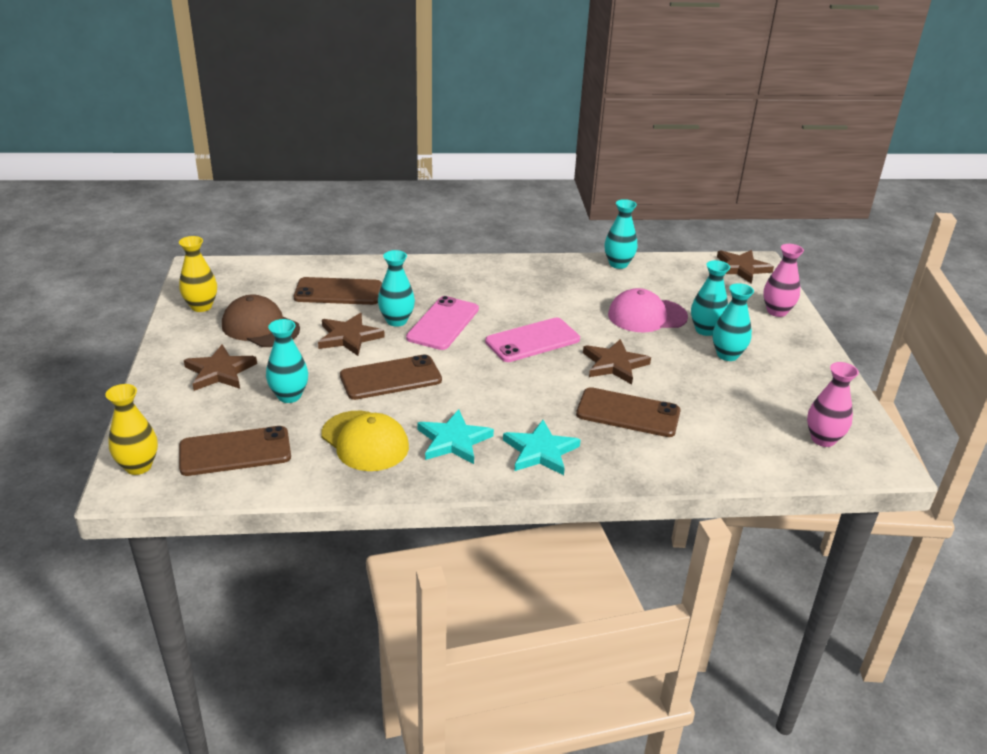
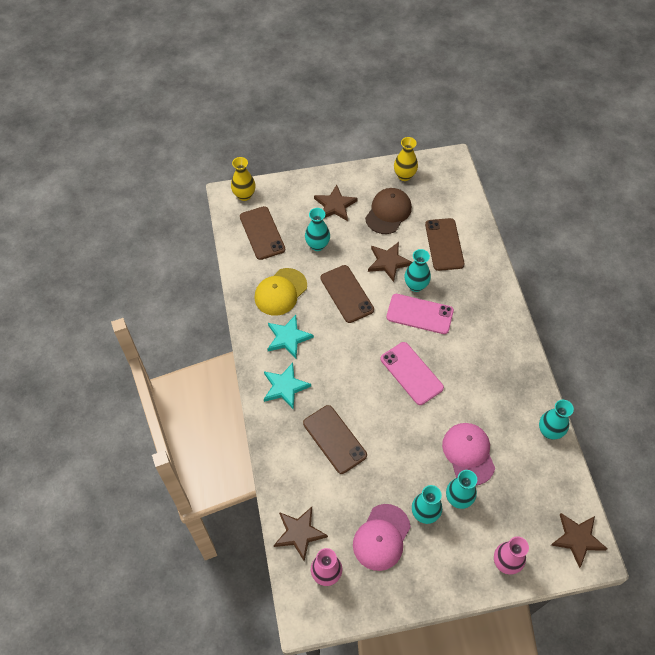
camera: 85 degrees right, 25 degrees up
brown phone [576,387,681,437] -> brown phone turned 45 degrees counterclockwise [303,405,367,474]
brown star [583,339,651,384] -> brown star moved to [274,507,328,561]
none -> pink cap [353,504,411,571]

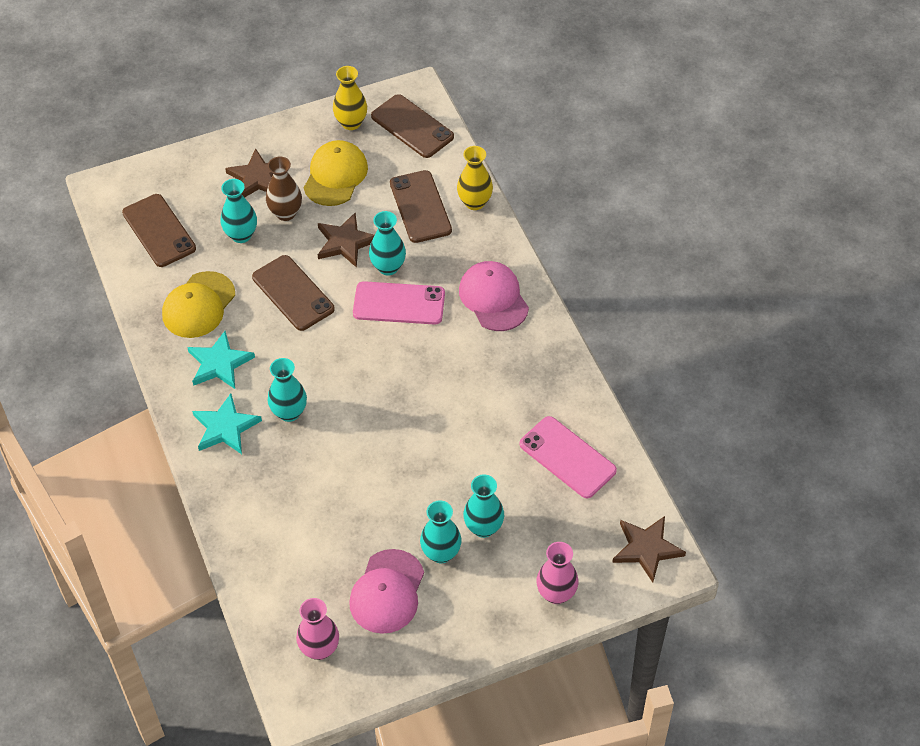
camera: 10 degrees left, 5 degrees down
yellow vase [231,157,255,201] -> yellow vase moved to [457,146,493,210]
brown star [274,507,328,561] -> none
brown phone [303,405,367,474] -> brown phone moved to [371,94,454,158]
brown cap [365,188,412,234] -> yellow cap [304,140,368,206]
pink phone [381,342,444,405] -> pink phone moved to [519,416,617,498]
pink cap [442,423,495,485] -> pink cap moved to [459,261,529,331]
turquoise vase [539,400,574,439] -> turquoise vase moved to [268,358,307,422]
none -> brown vase [266,156,302,221]

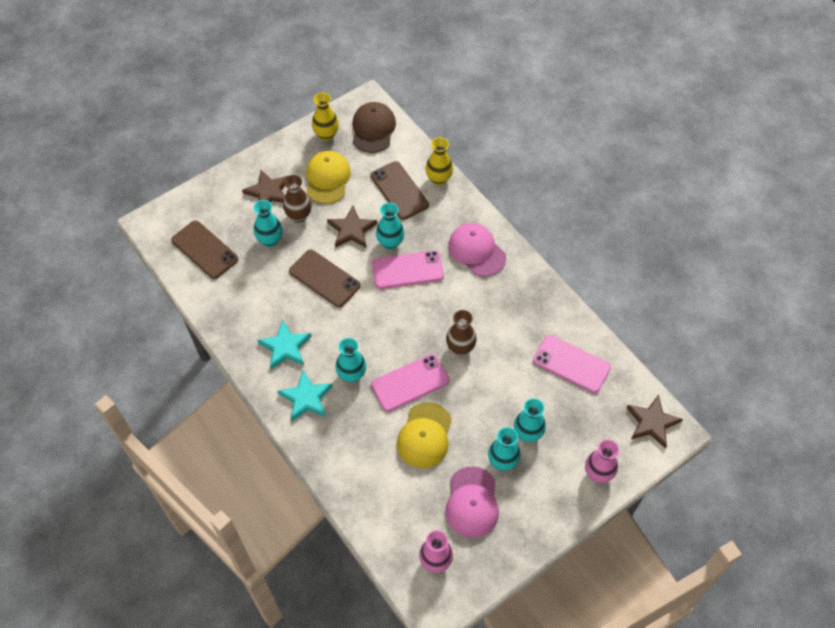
camera: 15 degrees left, 5 degrees up
yellow cap [162,271,235,338] -> yellow cap moved to [397,402,452,468]
brown phone [371,94,454,158] -> brown cap [353,102,396,153]
none -> pink phone [371,354,450,412]
none -> brown vase [446,310,477,355]

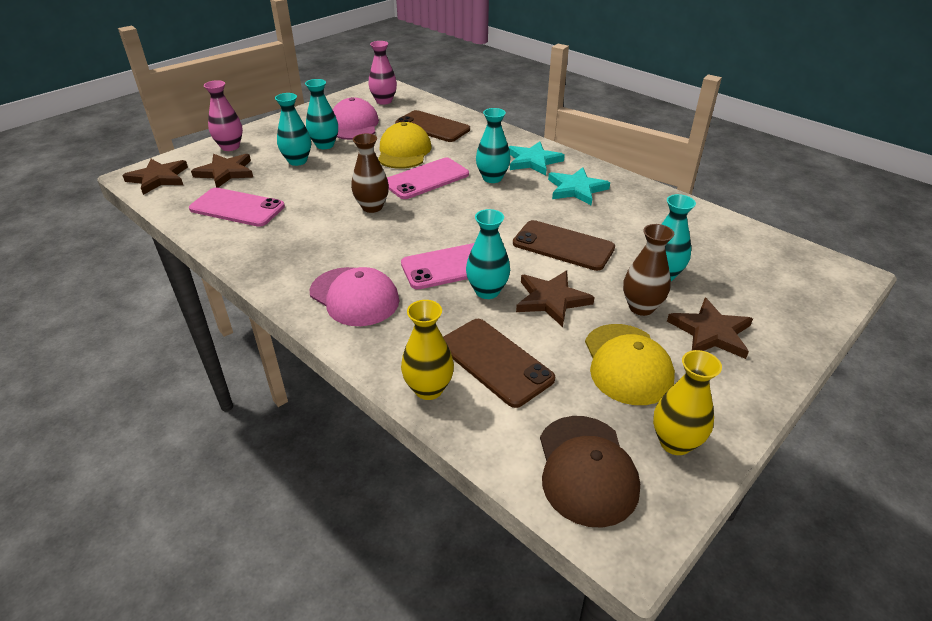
camera: 170 degrees right, 20 degrees down
brown phone [171,220,238,279] -> brown phone moved to [395,110,470,142]
none -> brown star [191,154,253,188]

